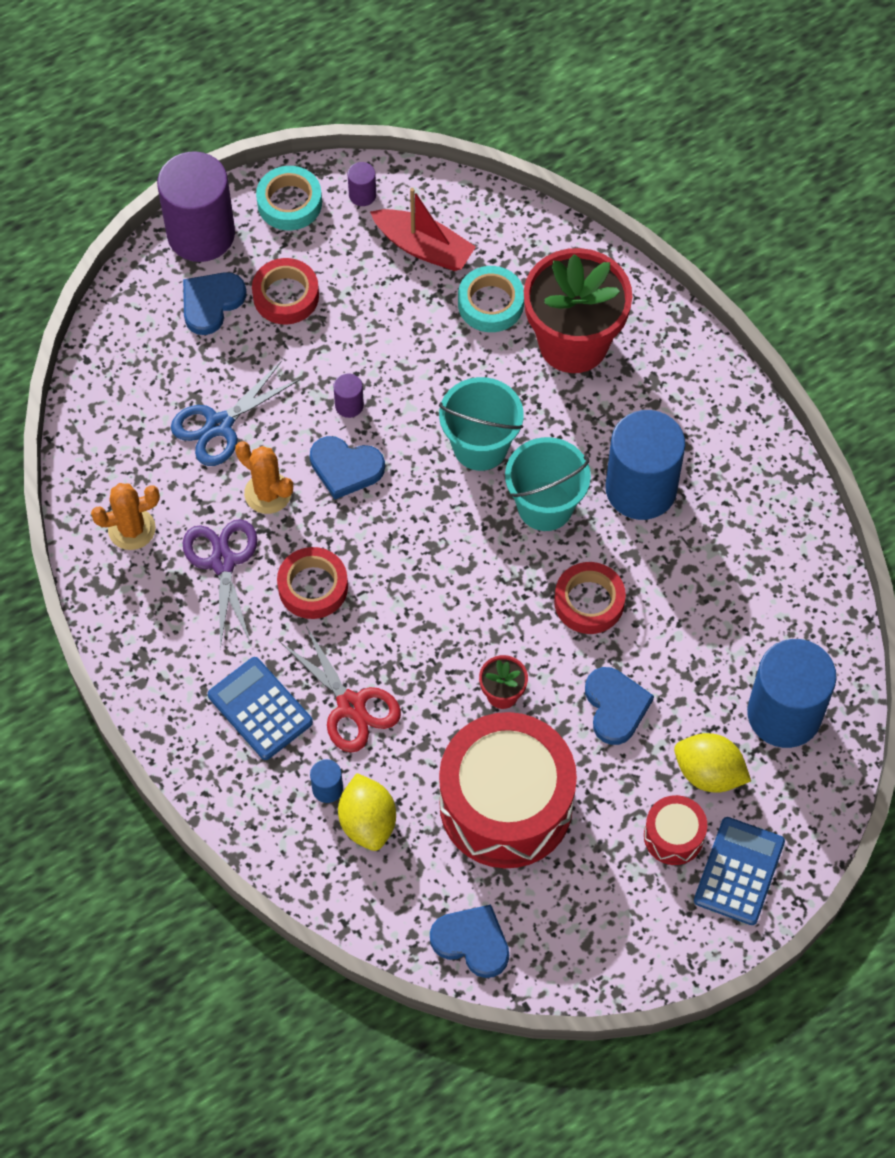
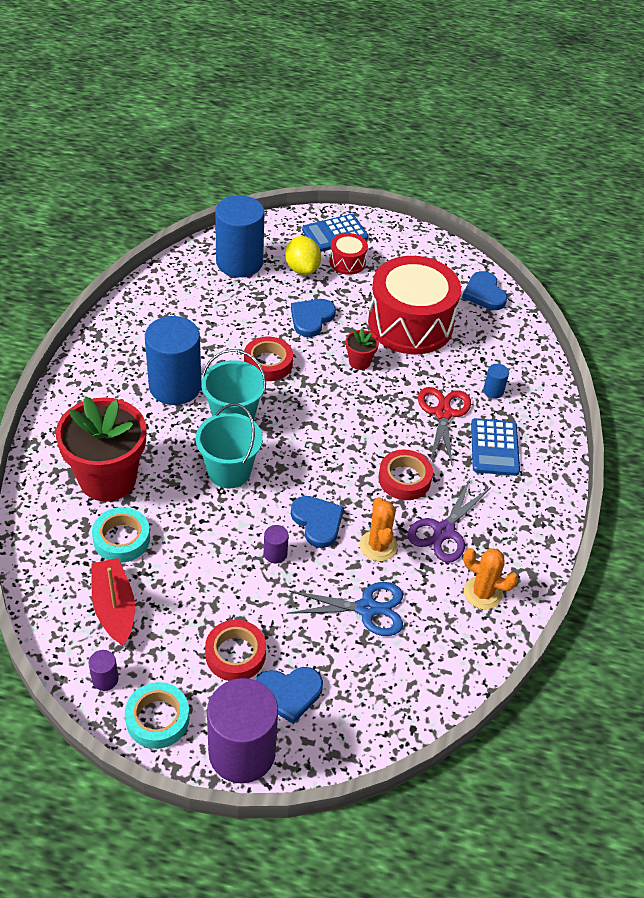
camera: 140 degrees left, 15 degrees down
yellow lemon [338,773,396,851] -> none

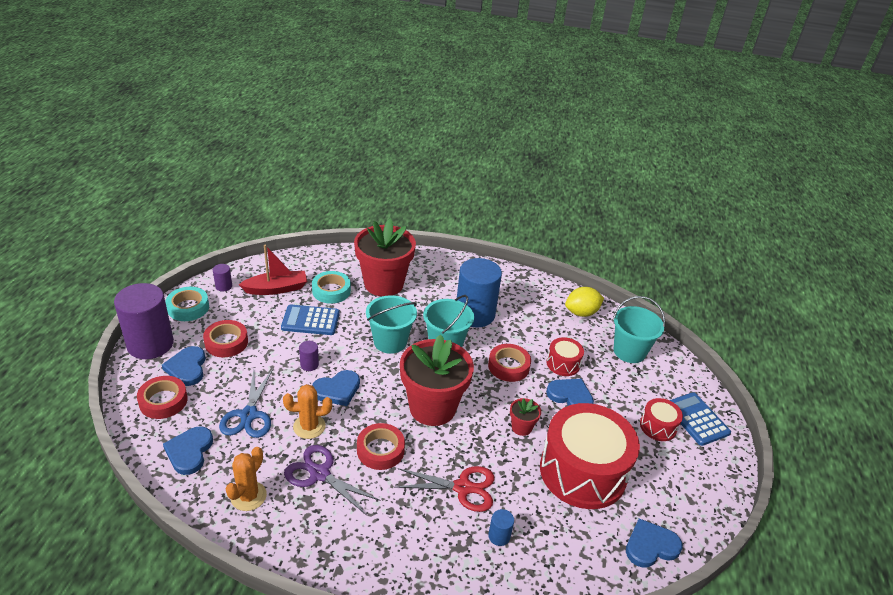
camera: 90 degrees right, 10 degrees down
blue cylinder [215,195,265,277] -> turquoise bucket [613,296,665,363]
yellow lemon [285,236,321,275] -> yellow lemon moved to [565,287,604,317]
blue calculator [471,418,520,476] -> blue calculator moved to [281,305,340,335]
none -> red tape [137,376,188,419]
none -> blue heart [163,427,213,475]
none -> red flower pot [400,334,474,426]
none -> red drum [547,337,584,376]

